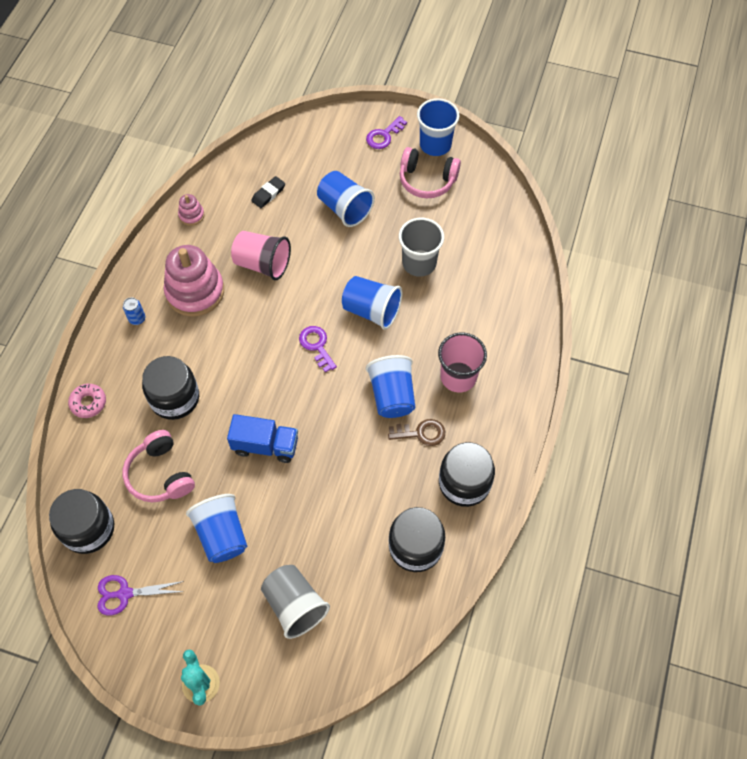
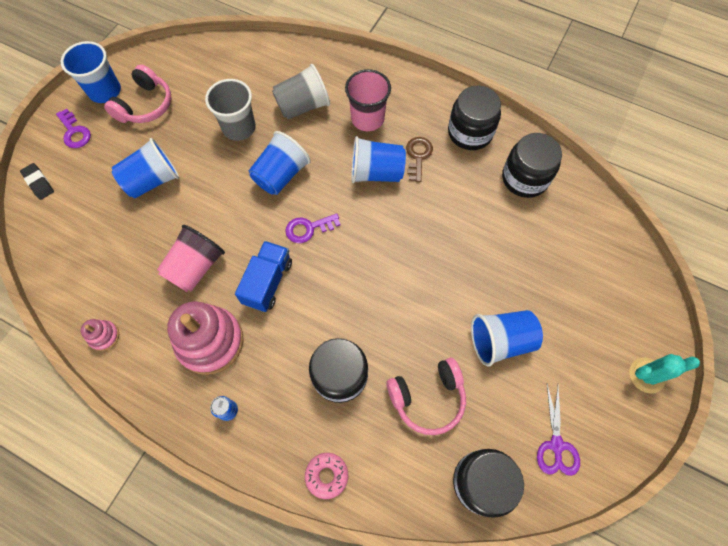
camera: 80 degrees left, 5 degrees up
blue truck [227,414,298,463] -> blue truck moved to [235,241,292,312]
black eraser [251,176,285,208] -> black eraser moved to [20,163,54,200]
grey cup [261,565,330,639] -> grey cup moved to [272,64,330,119]

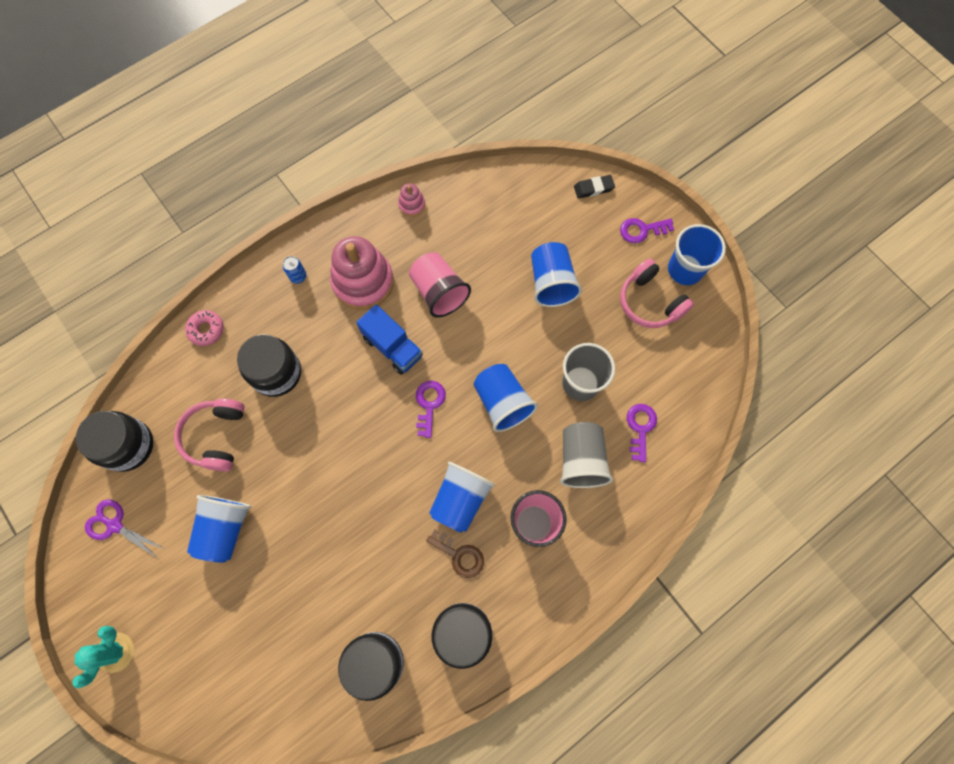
camera: 115 degrees right, 5 degrees up
none -> purple key [627,404,657,462]

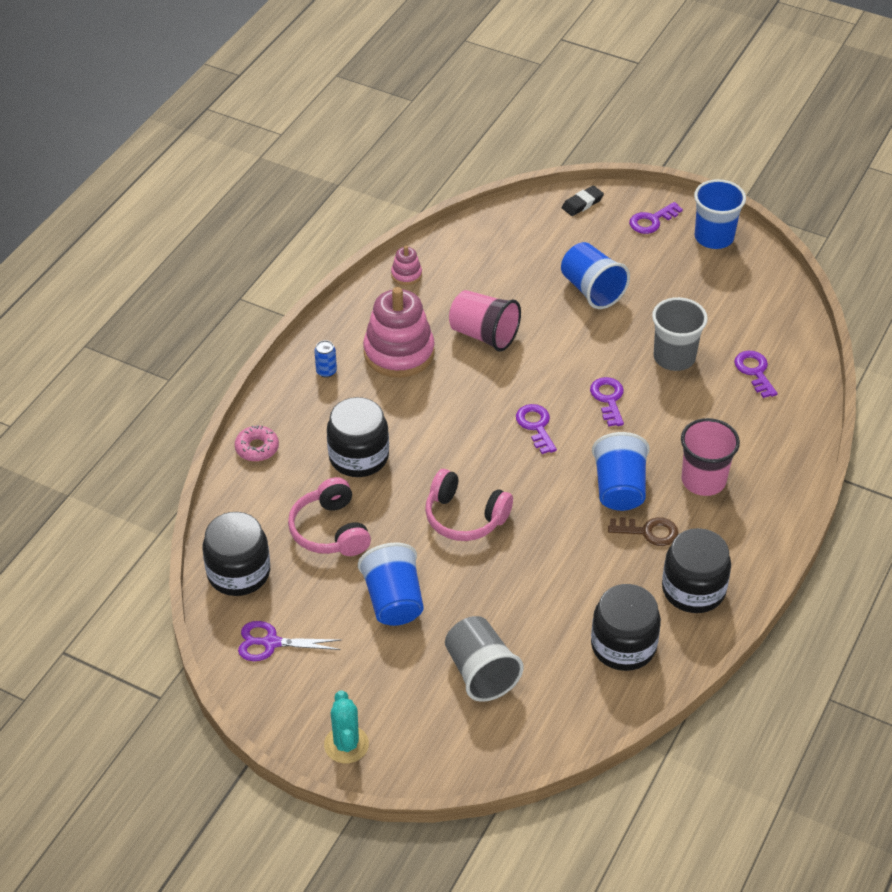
camera: 25 degrees left, 25 degrees down
blue truck [356,304,423,375] -> none
blue cup [474,364,538,432] -> purple key [590,377,624,427]
grey cup [560,422,613,488] -> grey cup moved to [445,616,523,702]
pink headphones [620,258,694,328] -> pink headphones moved to [425,469,513,541]

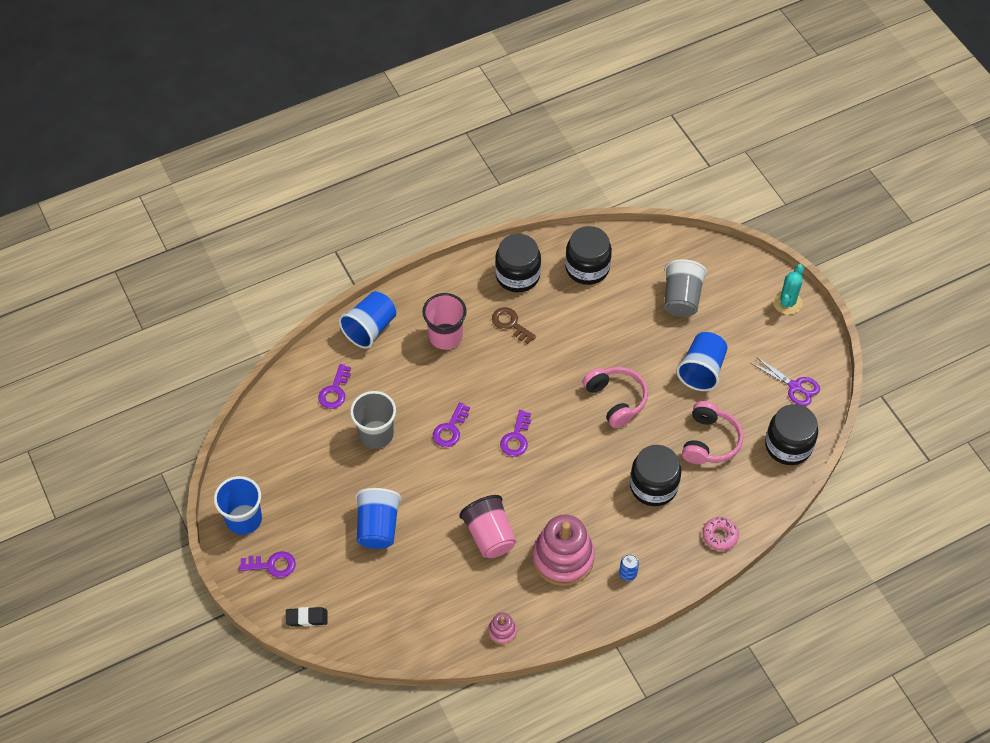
camera: 145 degrees left, 10 degrees up
blue cup [592,432,650,511] -> blue cup moved to [339,291,396,349]

